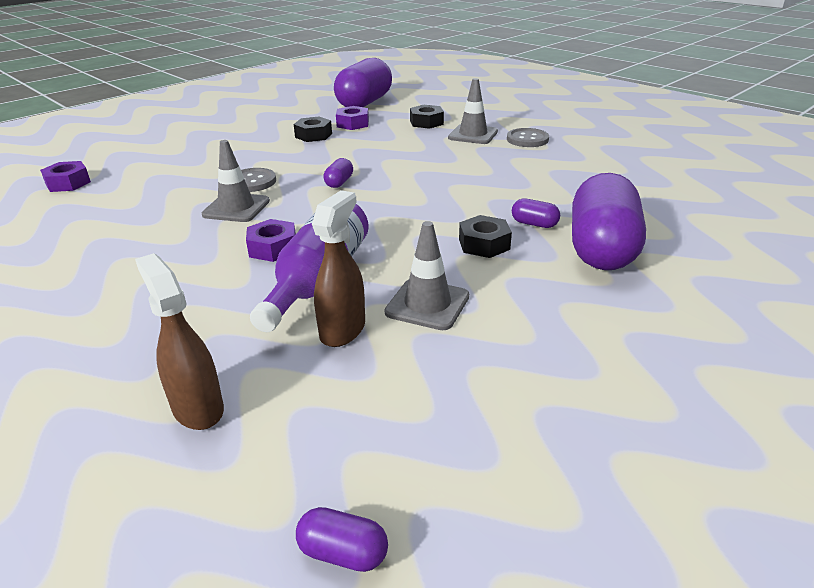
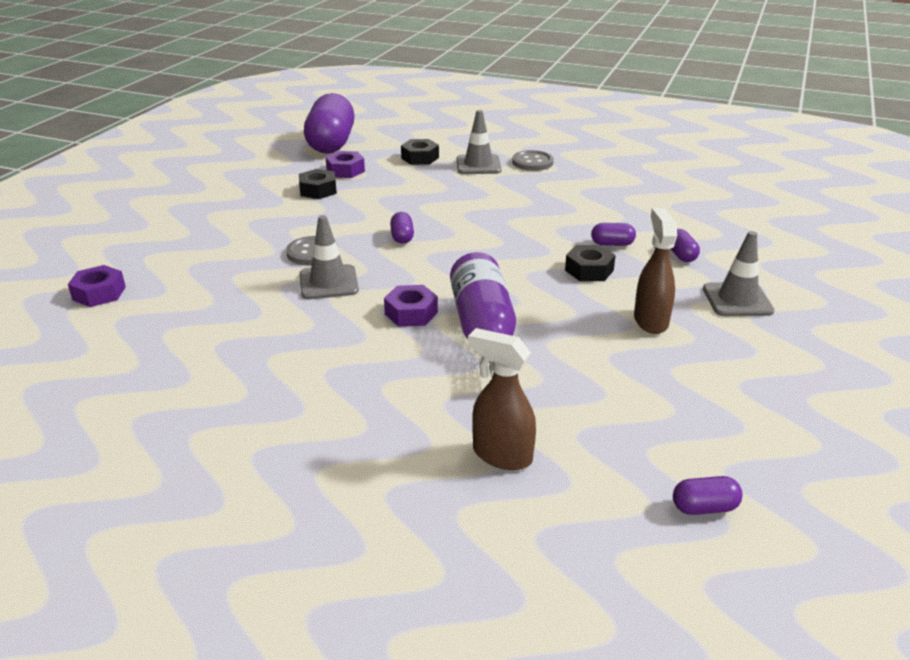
camera: 25 degrees left, 0 degrees up
brown spray bottle [312,190,365,347] -> brown spray bottle moved to [634,208,677,334]
grey traffic cone [385,221,469,330] -> grey traffic cone moved to [703,231,774,316]
purple capsule [572,173,646,270] -> purple capsule [671,229,700,262], size x0.40

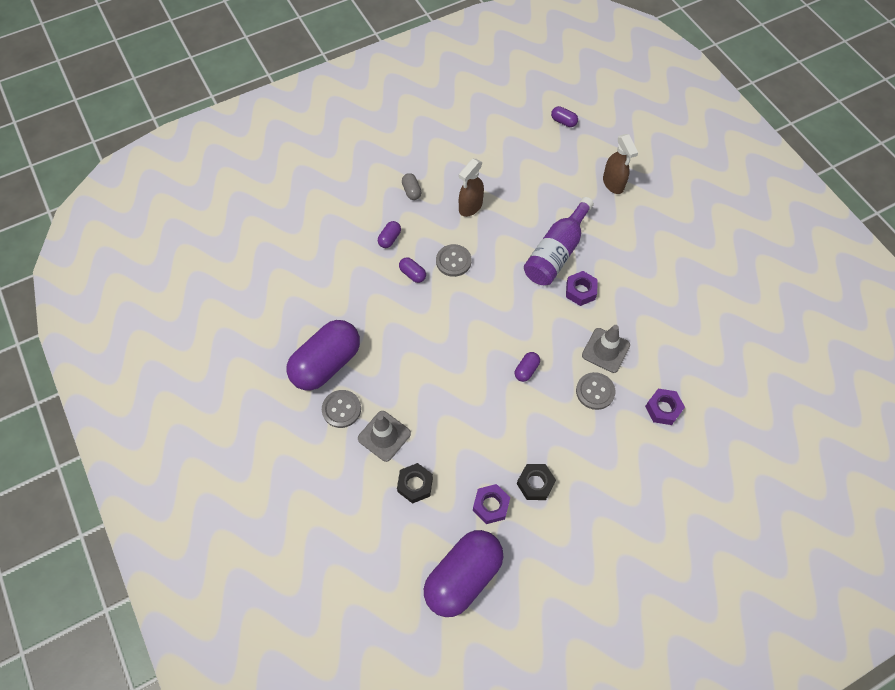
camera: 140 degrees left, 30 degrees up
purple nut [68,265,126,307] -> purple nut moved to [645,389,685,425]
black nut [565,245,616,281] -> grey button [436,244,471,277]
grey traffic cone [703,231,774,316] -> grey capsule [402,173,422,200]
none -> purple capsule [286,320,360,391]

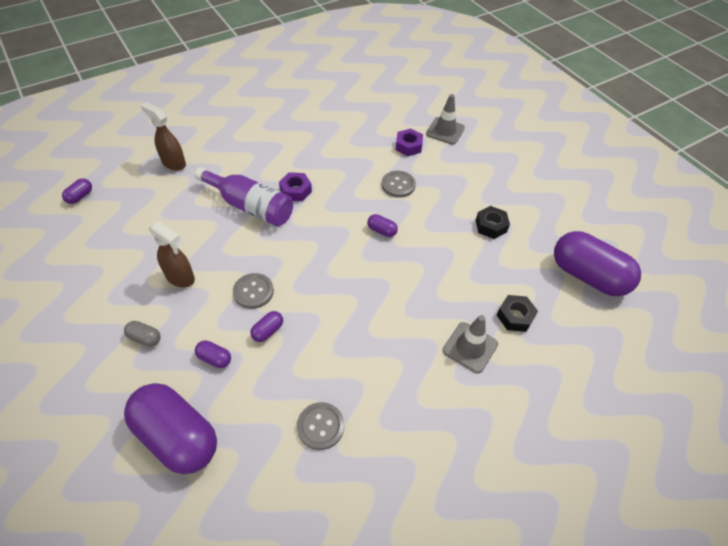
camera: 95 degrees left, 10 degrees down
purple capsule [286,320,360,391] -> purple capsule moved to [124,383,217,474]
grey button [322,390,361,428] -> grey button moved to [297,402,344,450]
grey capsule [402,173,422,200] -> grey capsule turned 45 degrees clockwise [124,321,161,347]
purple nut [473,484,510,524] -> none
grey traffic cone [582,325,630,373] -> grey traffic cone moved to [426,94,465,145]
brown spray bottle [603,134,638,194] -> brown spray bottle turned 120 degrees counterclockwise [140,102,186,171]

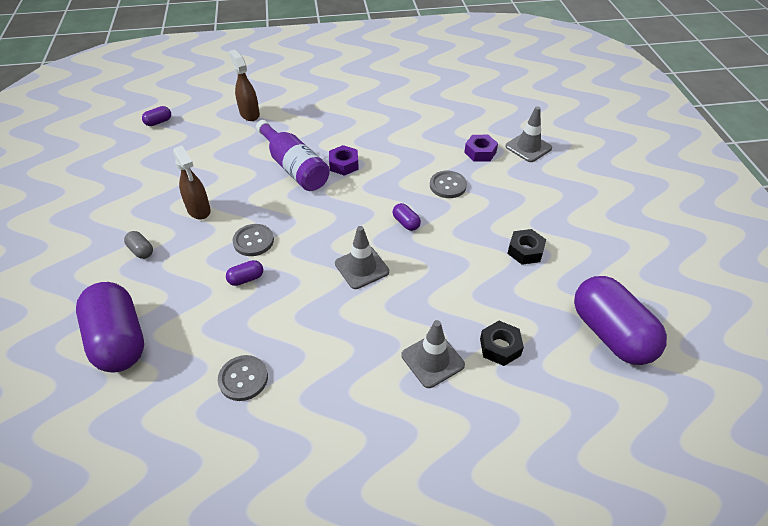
camera: 25 degrees right, 5 degrees down
purple capsule [195,340,231,368] -> none
none -> grey traffic cone [335,226,389,289]

